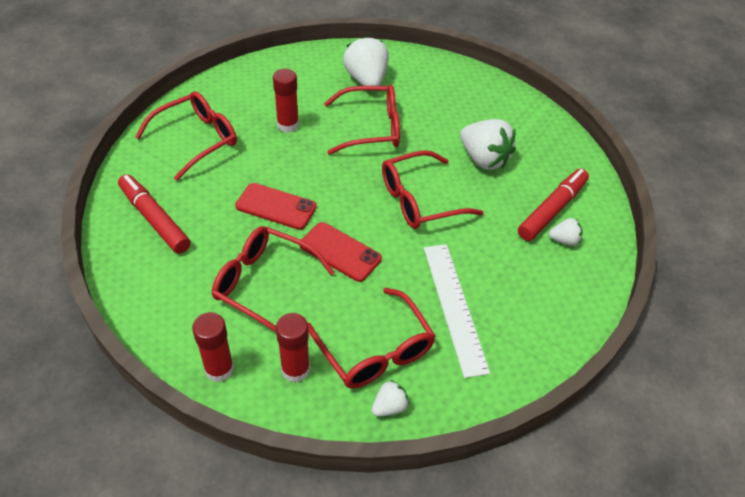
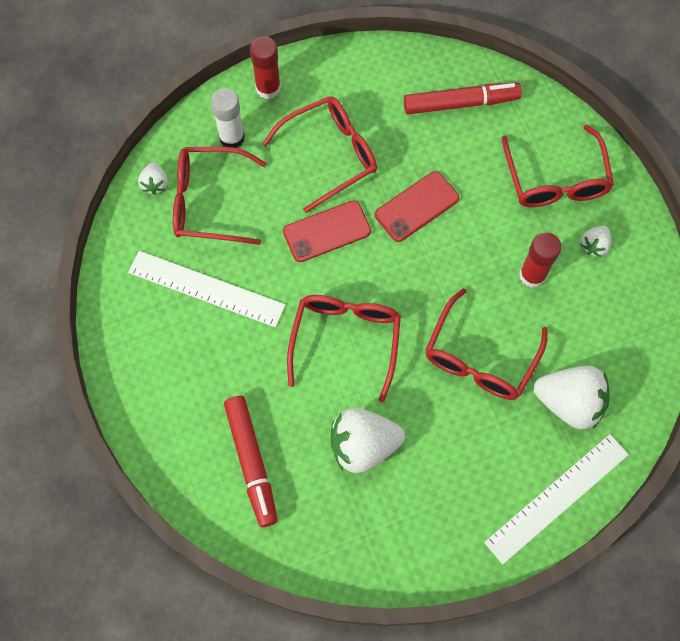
camera: 125 degrees right, 20 degrees up
red glue stick [276,313,310,382] -> white glue stick [211,88,245,148]
white strawberry [549,218,583,246] -> white strawberry moved to [580,226,611,257]
none -> white ruler [484,434,629,564]

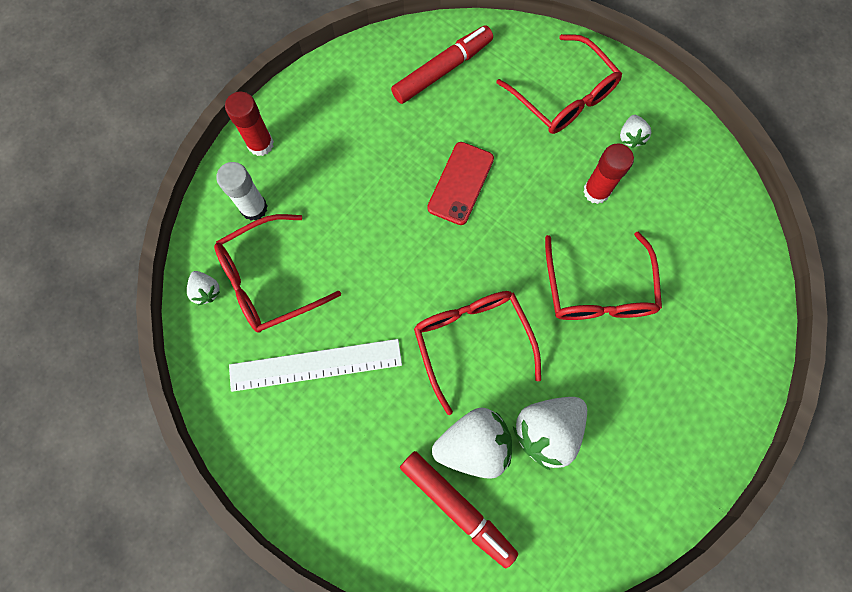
camera: 30 degrees left, 5 degrees up
red glasses [262,96,377,213] -> none
red phone [283,200,371,262] -> none
white ruler [484,434,629,564] -> none
white strawberry [534,366,610,429] -> white strawberry moved to [432,408,512,479]

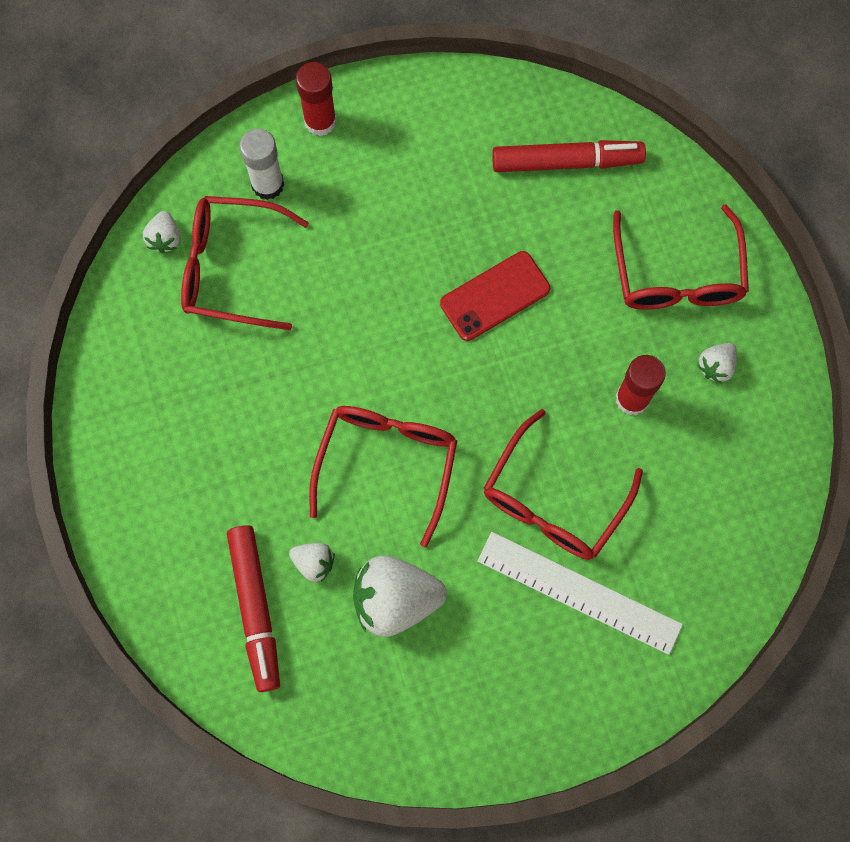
camera: 35 degrees right, 0 degrees up
white ruler [229,339,402,392] -> white ruler moved to [477,532,683,655]
white strawberry [432,408,512,479] -> white strawberry [289,543,335,582], size x0.50

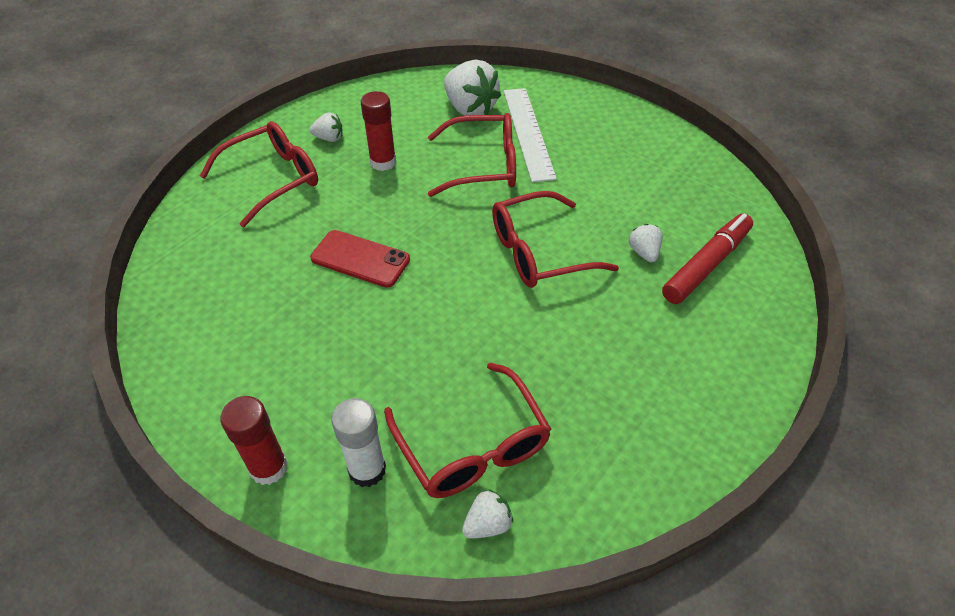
camera: 125 degrees left, 25 degrees down
white strawberry [353,556,447,637] -> white strawberry moved to [444,60,501,116]
red marker [492,140,646,172] -> none

